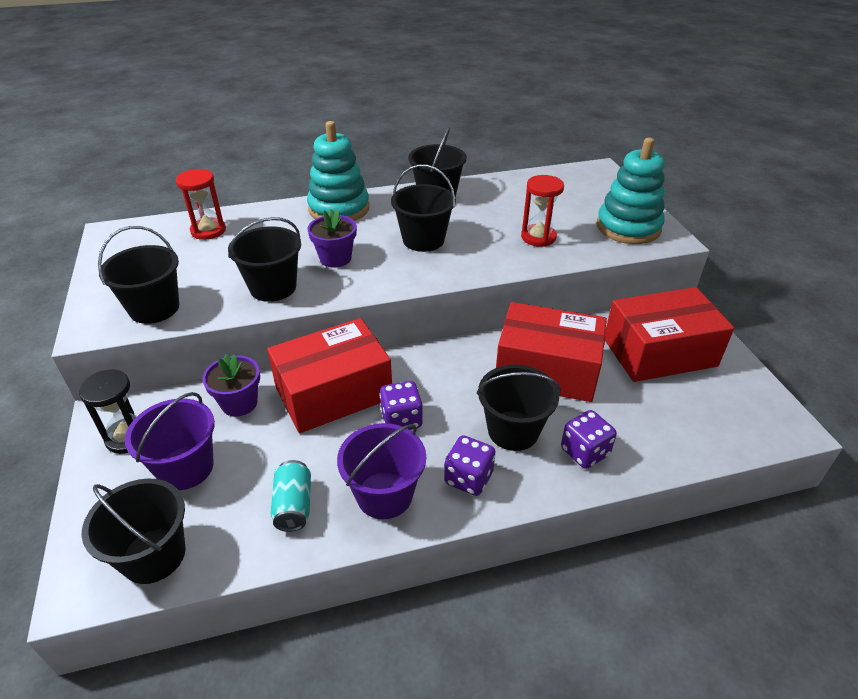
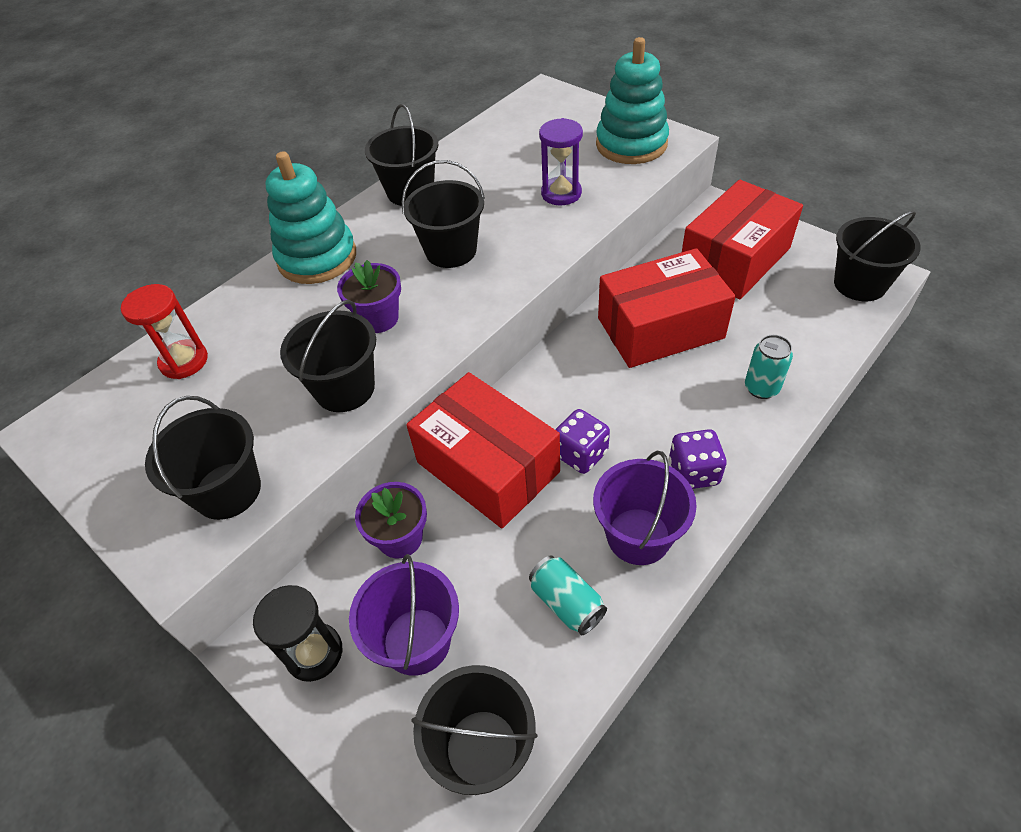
camera: 30 degrees left, 10 degrees up
red box [267,318,392,433] -> red box turned 75 degrees counterclockwise [406,372,560,528]
black bucket [477,365,561,451] -> black bucket moved to [834,211,921,301]
red hourglass [521,175,564,247] -> purple hourglass [539,118,583,205]
purple dice [561,410,617,469] -> turquoise can [745,335,793,399]

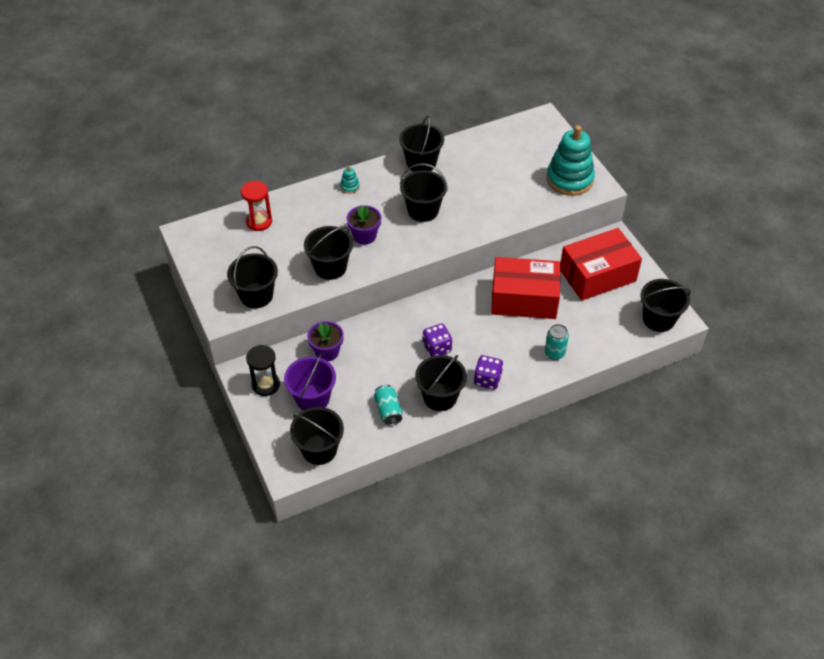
camera: 20 degrees right, 0 degrees up
turquoise stacking toy [266,151,356,284] -> turquoise stacking toy [340,166,360,194], size x0.40
red box [406,372,560,528] -> none
purple hourglass [539,118,583,205] -> none
purple bucket [593,451,697,565] -> black bucket [415,355,467,411]

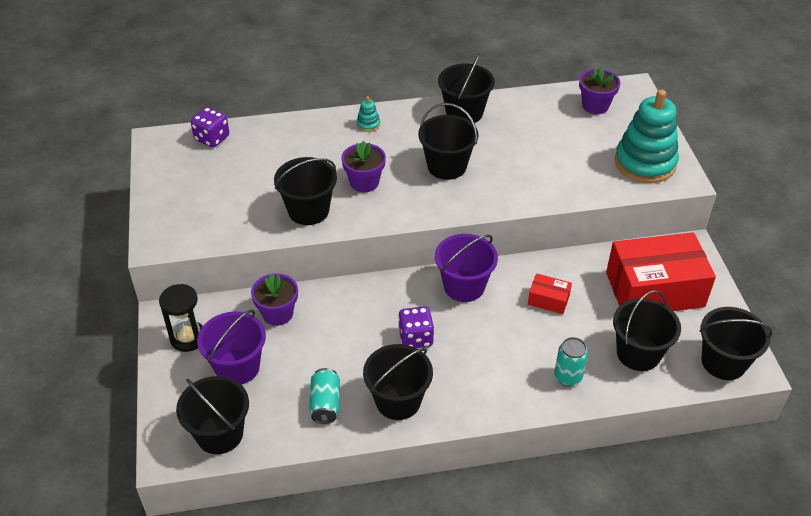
camera: 15 degrees right, 5 degrees down
black bucket [227,246,278,308] -> black bucket moved to [613,290,681,371]
red hourglass [241,181,272,231] -> none
purple dice [474,355,503,390] -> purple dice moved to [191,107,229,148]
red box [491,257,561,319] -> red box [528,273,572,314], size x0.43
none -> purple bucket [435,234,498,302]
none -> purple flower pot [579,66,621,114]

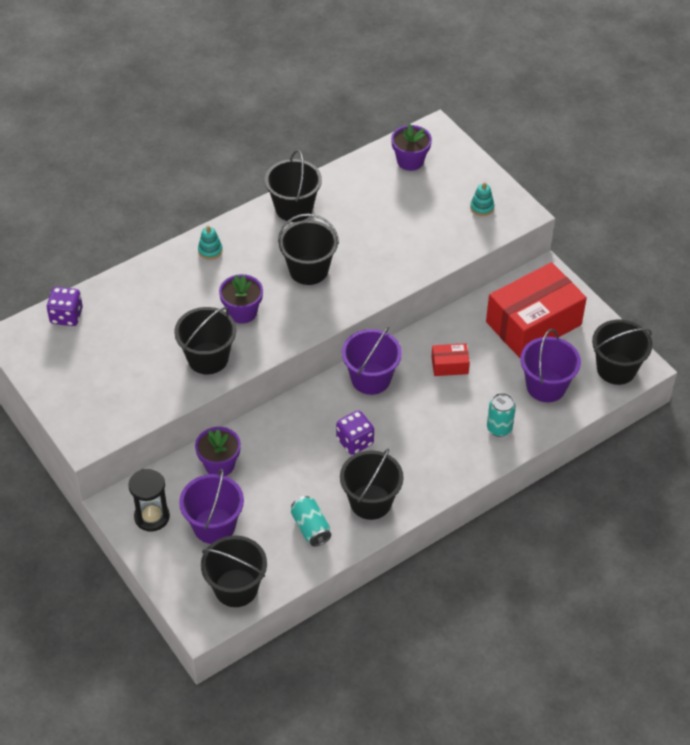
camera: 25 degrees left, 5 degrees up
black bucket [613,290,681,371] -> purple bucket [521,329,581,402]
turquoise stacking toy [615,90,679,183] -> turquoise stacking toy [470,182,494,216], size x0.40

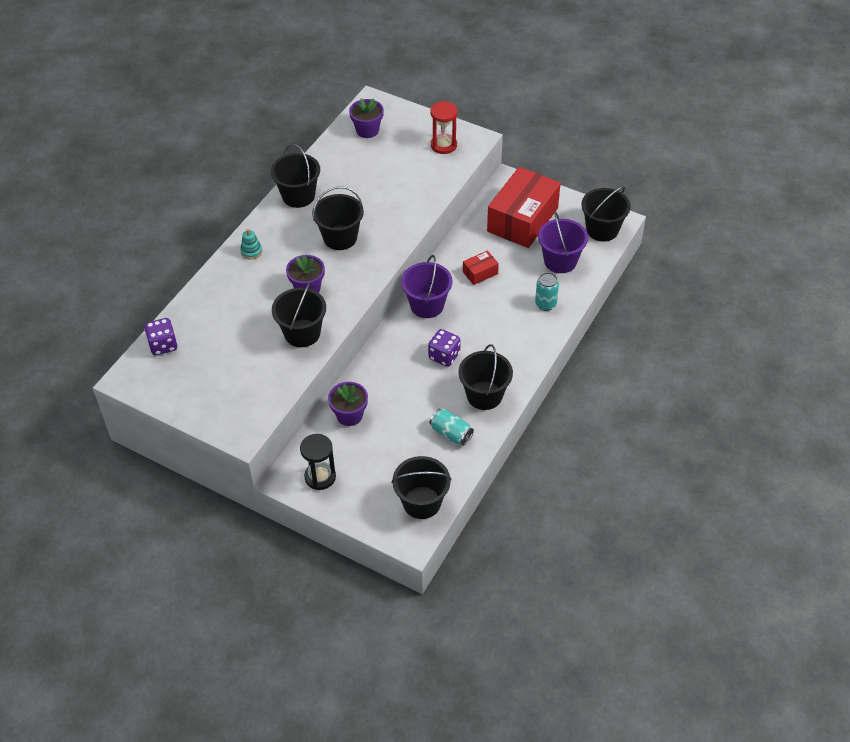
camera: 25 degrees left, 0 degrees up
purple bucket [179,469,244,544] -> none
turquoise stacking toy [470,182,494,216] -> red hourglass [430,101,458,154]

